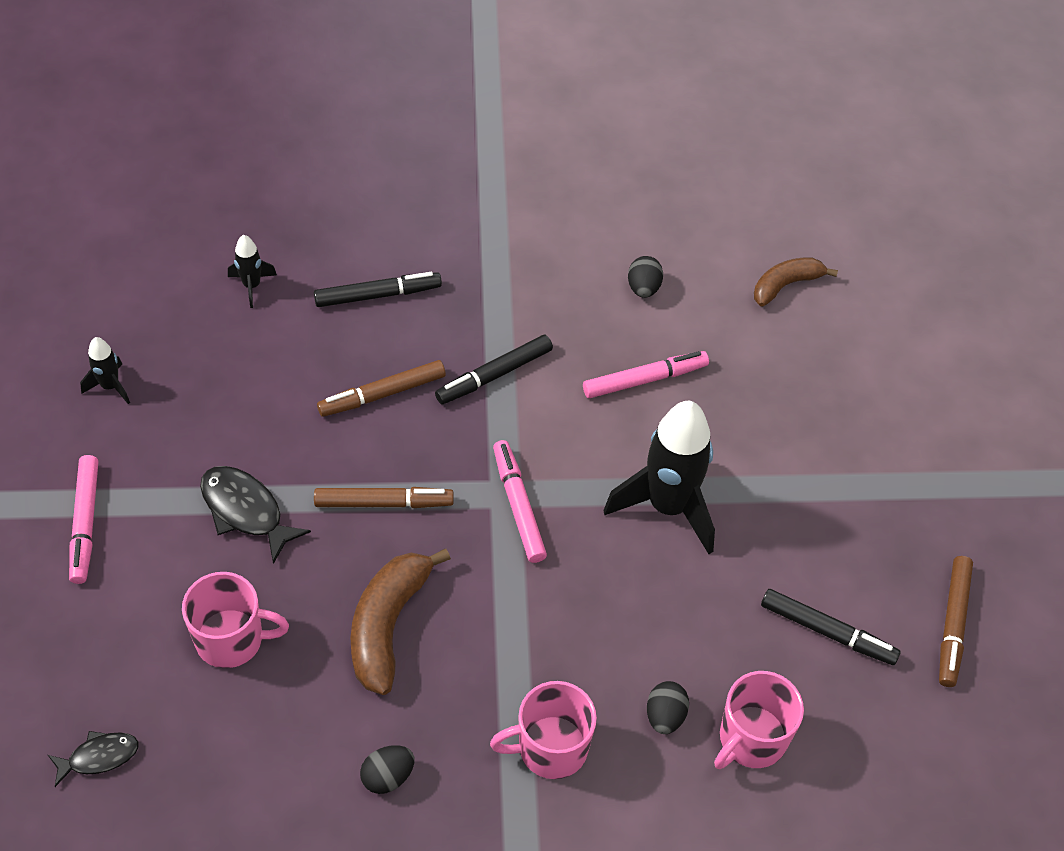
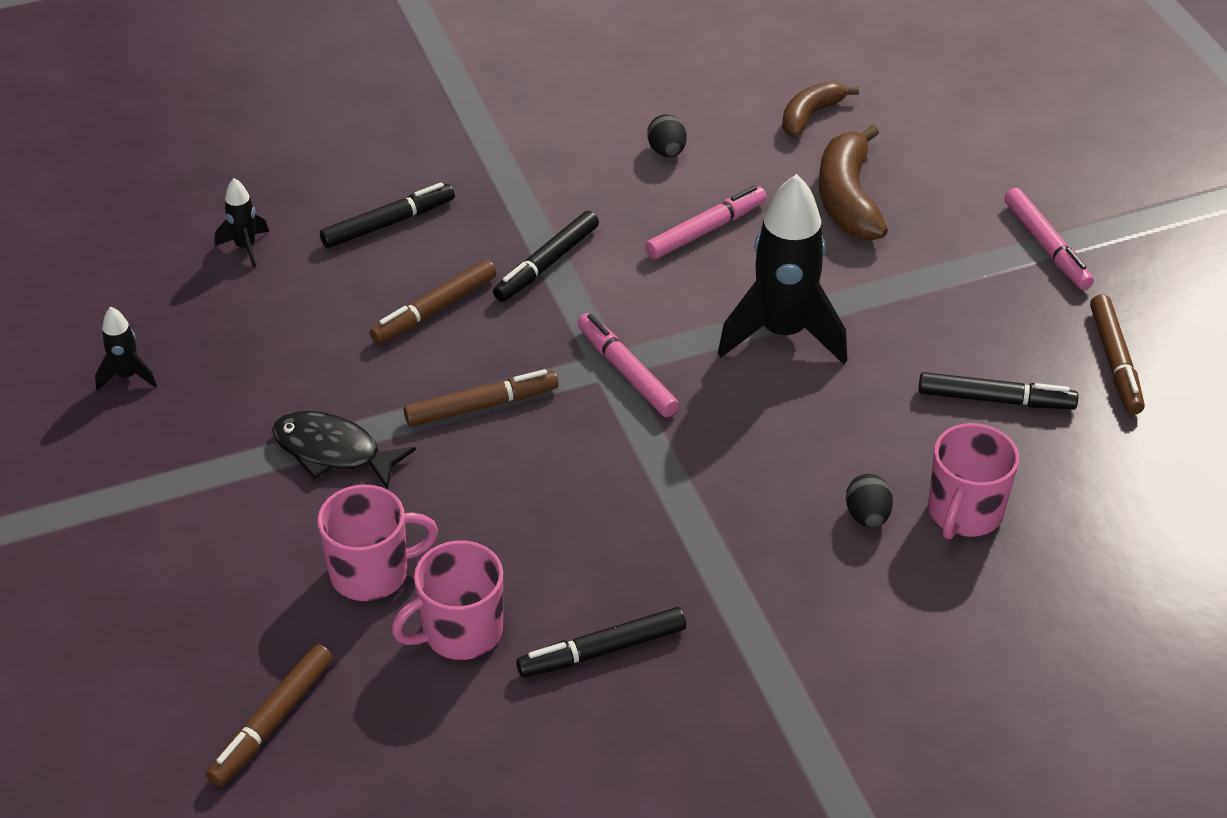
camera: 15 degrees left, 10 degrees down
black fish [48,731,139,787] -> brown marker [206,644,333,787]
pink marker [69,455,98,584] -> pink marker moved to [1004,188,1094,290]
brown banana [351,549,451,695] -> brown banana moved to [819,125,888,241]
black egg [360,745,414,794] -> black marker [516,607,686,678]
pink mug [490,681,597,779] -> pink mug moved to [392,540,503,660]

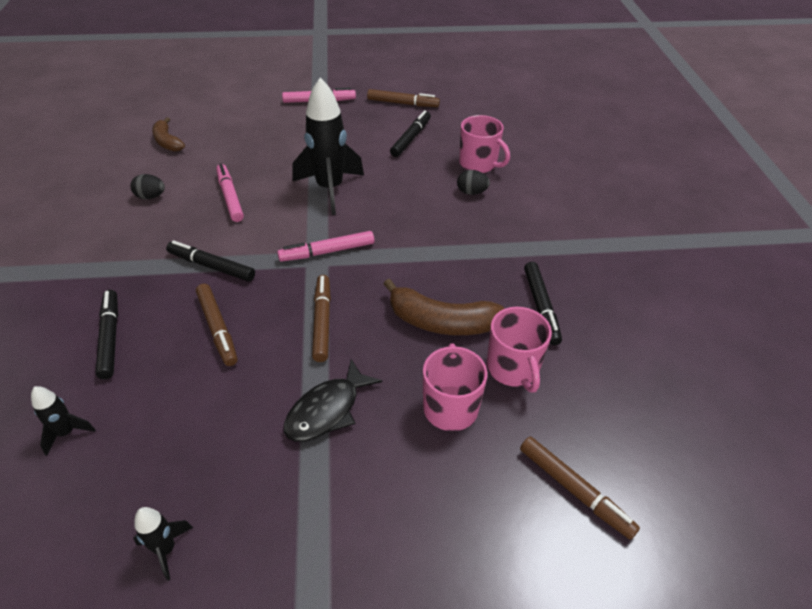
camera: 75 degrees left, 0 degrees up
black marker [493,211,599,302] -> black marker turned 150 degrees clockwise [166,241,255,282]
brown banana [819,125,888,241] -> brown banana moved to [384,279,504,335]

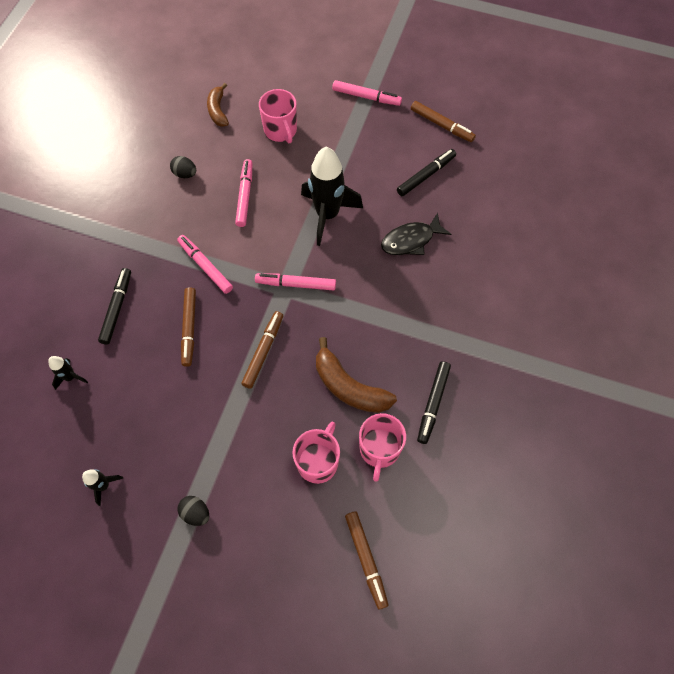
camera: 25 degrees right, 20 degrees up
black marker [166,241,255,282] -> pink marker [177,235,233,294]
black fish [284,359,382,442] -> black fish moved to [381,213,451,255]
black egg [457,170,490,195] -> black egg moved to [178,496,209,526]
pink mug [459,115,510,173] -> pink mug moved to [259,89,297,144]

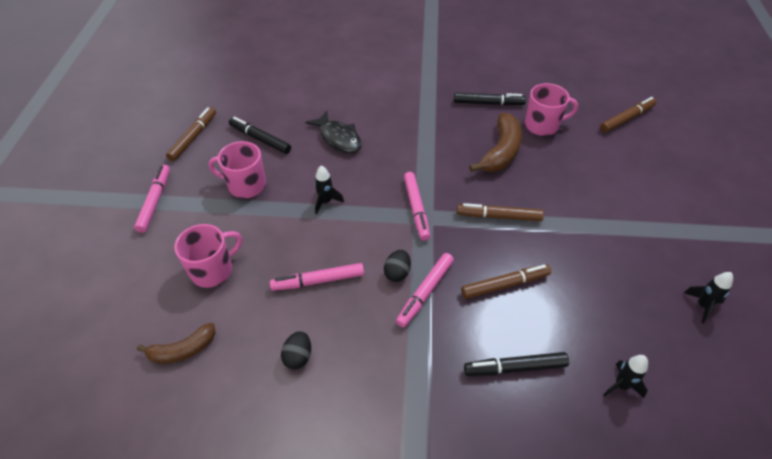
camera: 105 degrees left, 15 degrees down
black egg [178,496,209,526] -> black egg moved to [384,250,411,282]
pink mug [292,421,340,484] -> pink mug moved to [208,141,266,198]
black rocket [301,147,363,246] -> black rocket [314,165,344,215], size x0.46

